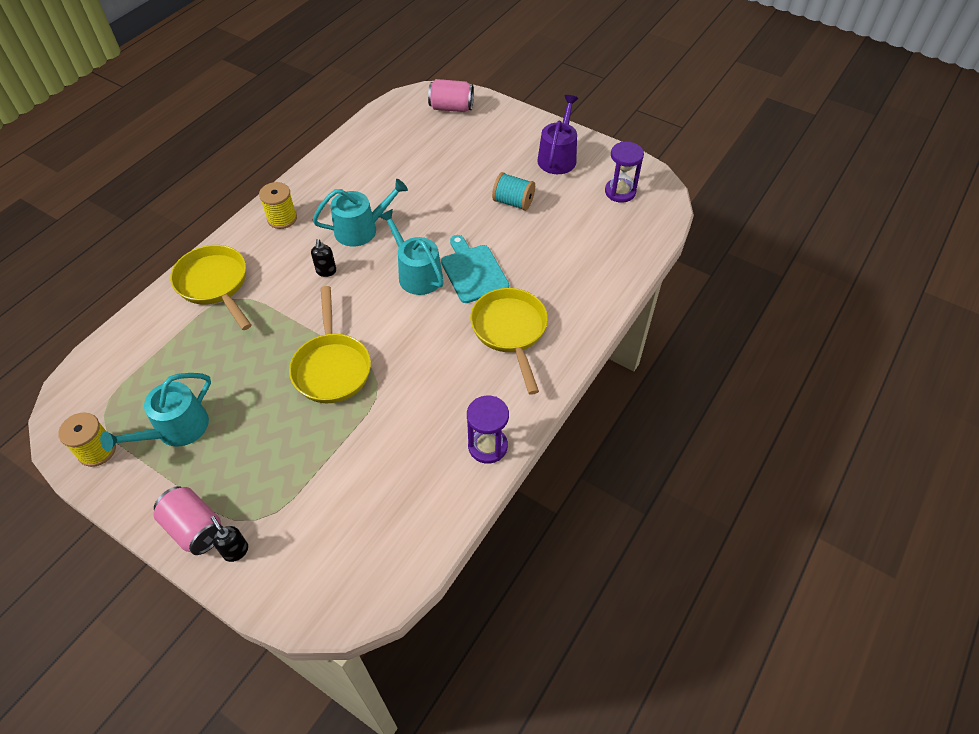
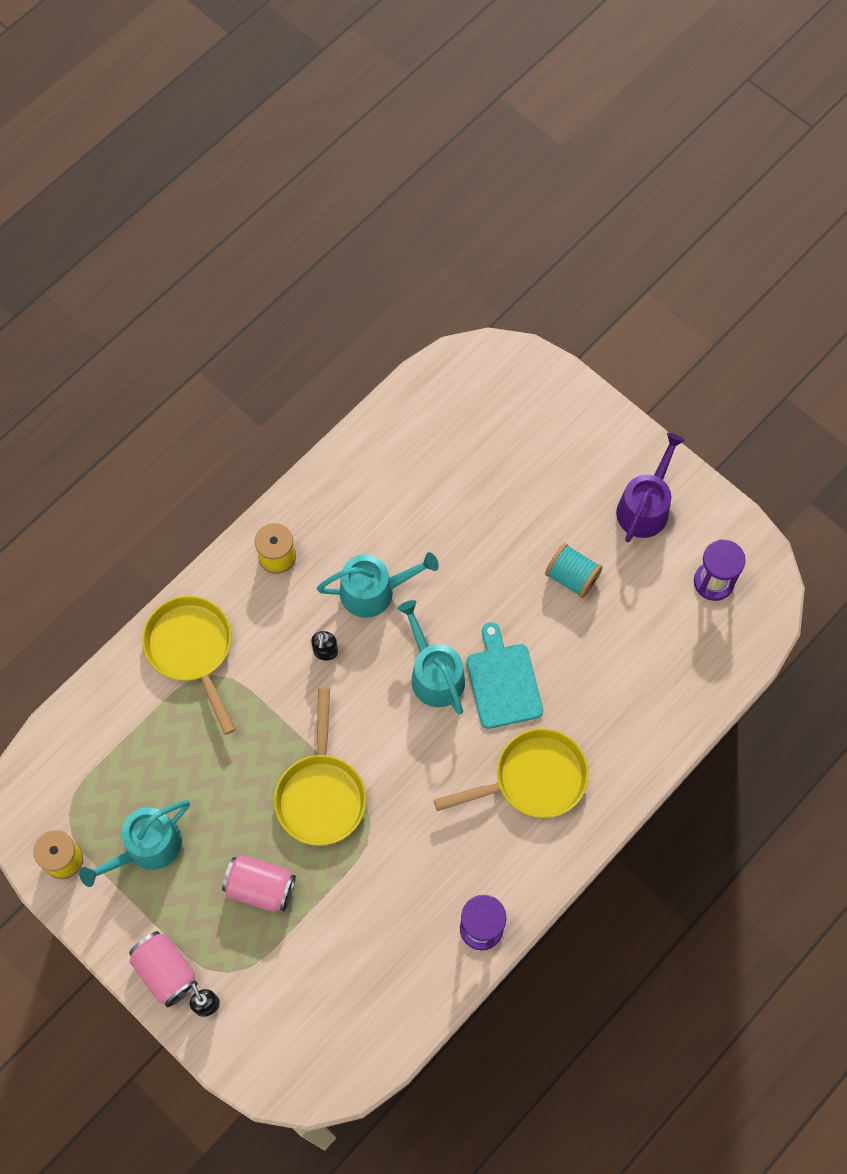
camera: 10 degrees right, 15 degrees up
pink can [428,79,474,112] -> pink can moved to [222,855,296,912]
yellow pan [470,288,548,395] -> yellow pan turned 75 degrees clockwise [434,728,589,818]

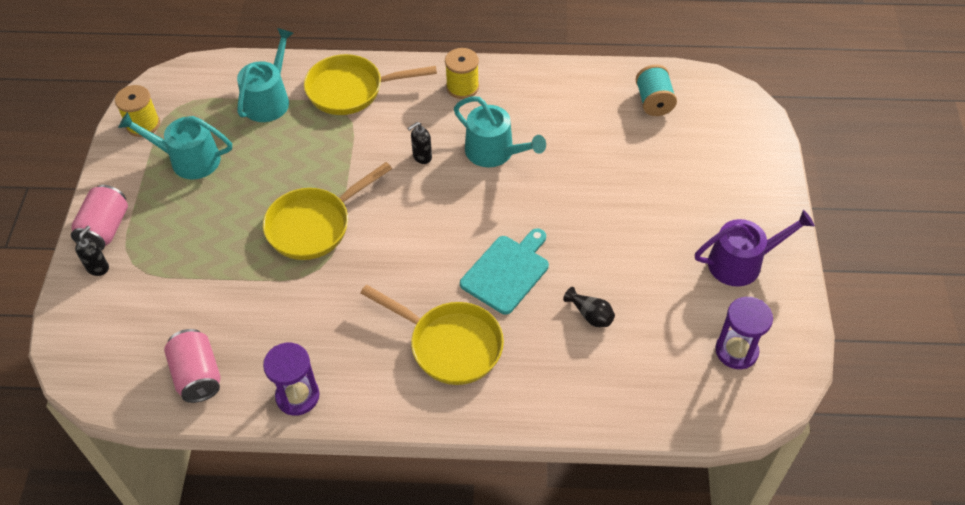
camera: 50 degrees right, 15 degrees down
yellow pan [142,596,236,735] -> yellow pan turned 120 degrees counterclockwise [304,54,437,115]
pink can [222,855,296,912] -> pink can moved to [164,329,221,403]
turquoise watering can [398,600,465,715] -> turquoise watering can moved to [237,28,294,122]
turquoise spool [545,543,603,598] -> turquoise spool moved to [636,64,677,116]
none -> black vase [563,287,615,327]

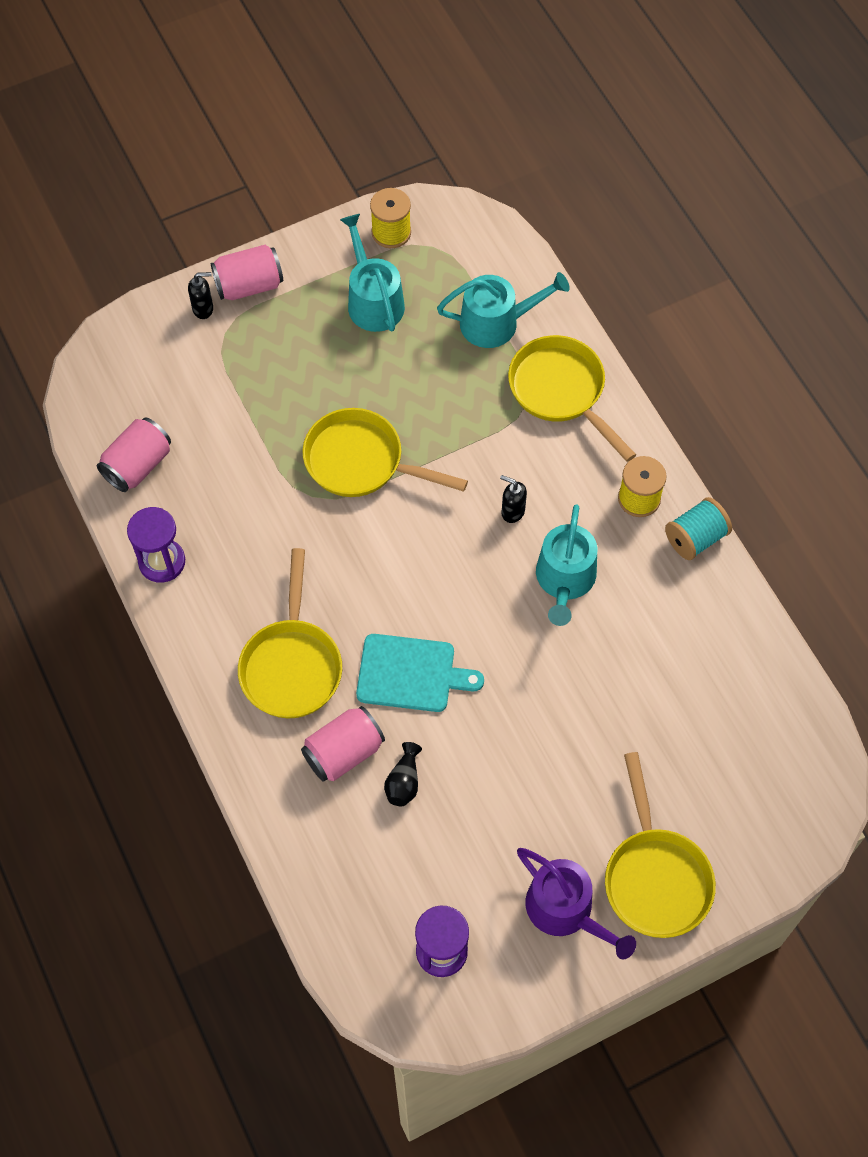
camera: 60 degrees right, 10 degrees up
turquoise spool [636,64,677,116] -> turquoise spool moved to [665,497,732,560]
none -> pink can [301,706,385,782]
none -> yellow pan [605,752,716,938]

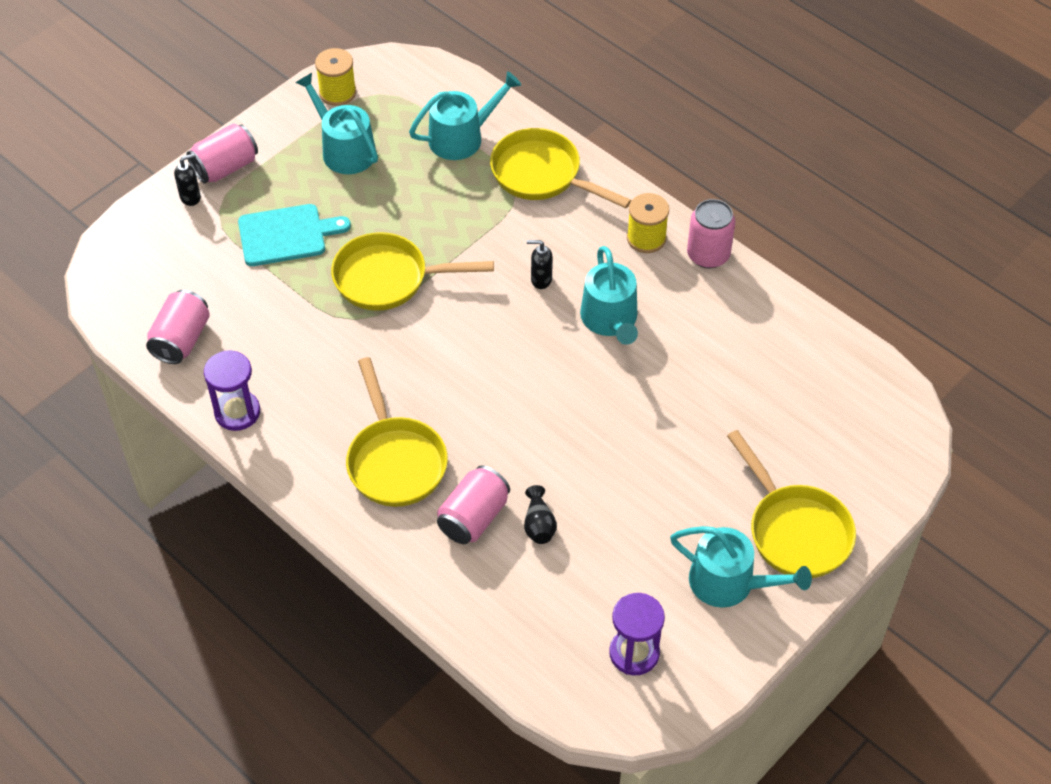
camera: 20 degrees left, 10 degrees down
turquoise cutting board [356,634,484,712] -> turquoise cutting board moved to [238,204,351,266]
purple watering can [517,848,636,960] -> turquoise watering can [670,526,812,608]
turquoise spool [665,497,732,560] -> pink can [687,199,735,268]

